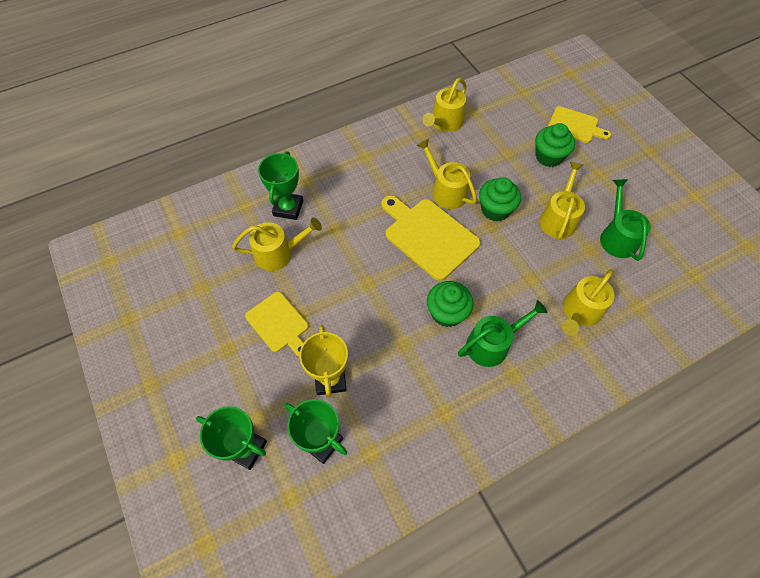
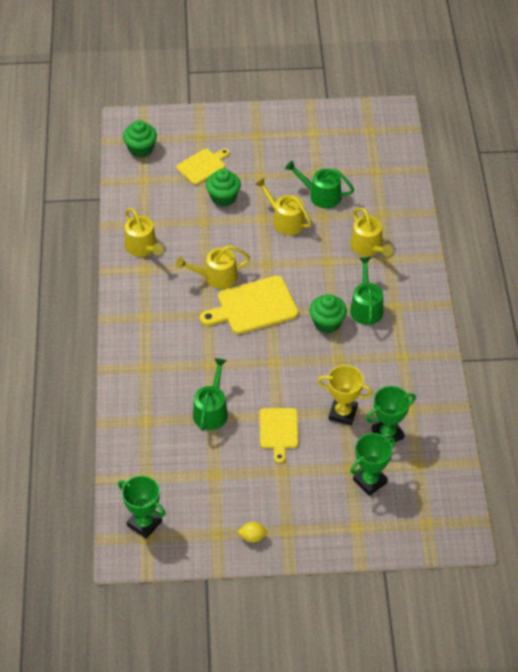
camera: 65 degrees left, 10 degrees down
yellow watering can [232,218,322,271] -> green watering can [193,358,228,431]
yellow cutting board [245,292,308,357] -> yellow cutting board turned 105 degrees clockwise [260,408,298,463]
green trophy [258,151,303,220] -> green trophy moved to [118,475,166,539]
green cupcake [479,177,521,221] -> green cupcake moved to [123,120,157,158]
none -> yellow lemon [238,522,267,543]

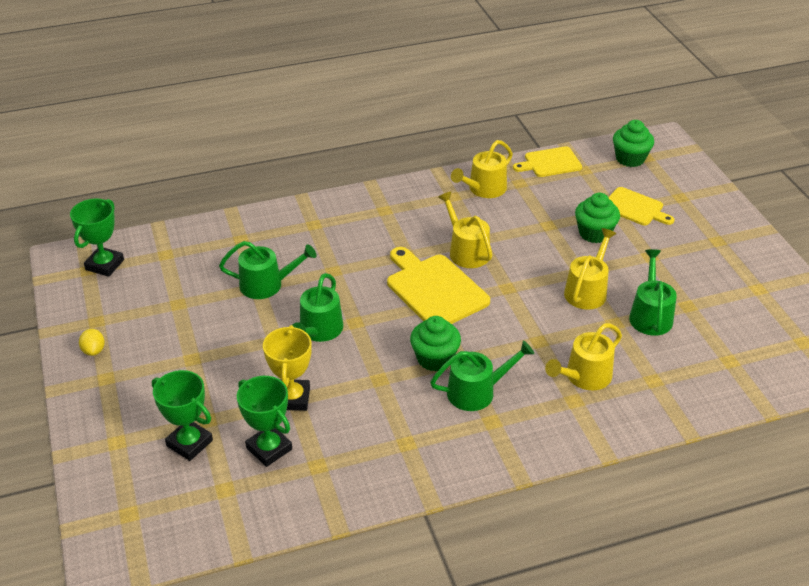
camera: 75 degrees right, 10 degrees down
yellow cutting board [260,408,298,463] -> yellow cutting board moved to [513,146,582,177]
none -> green watering can [292,273,343,342]

